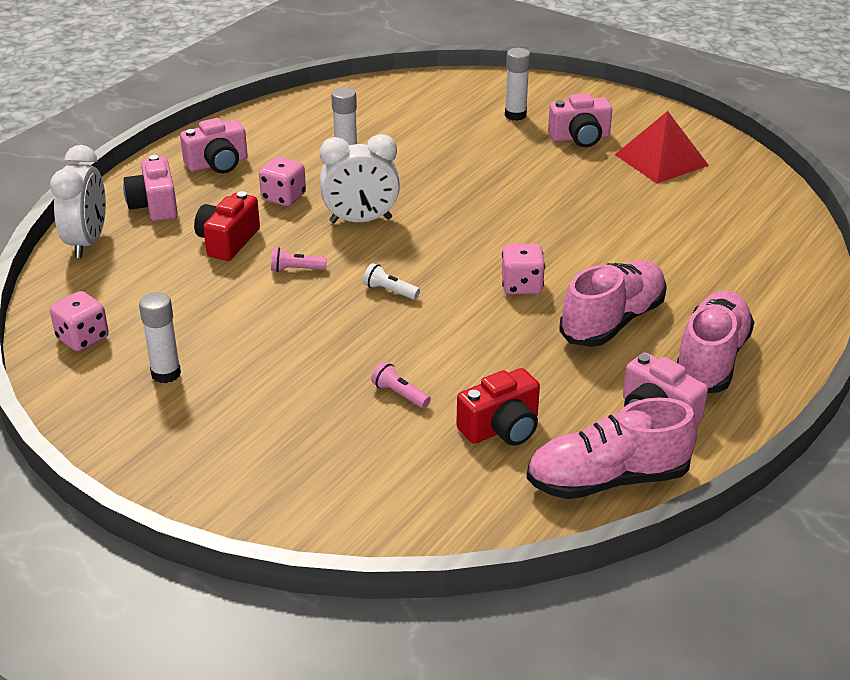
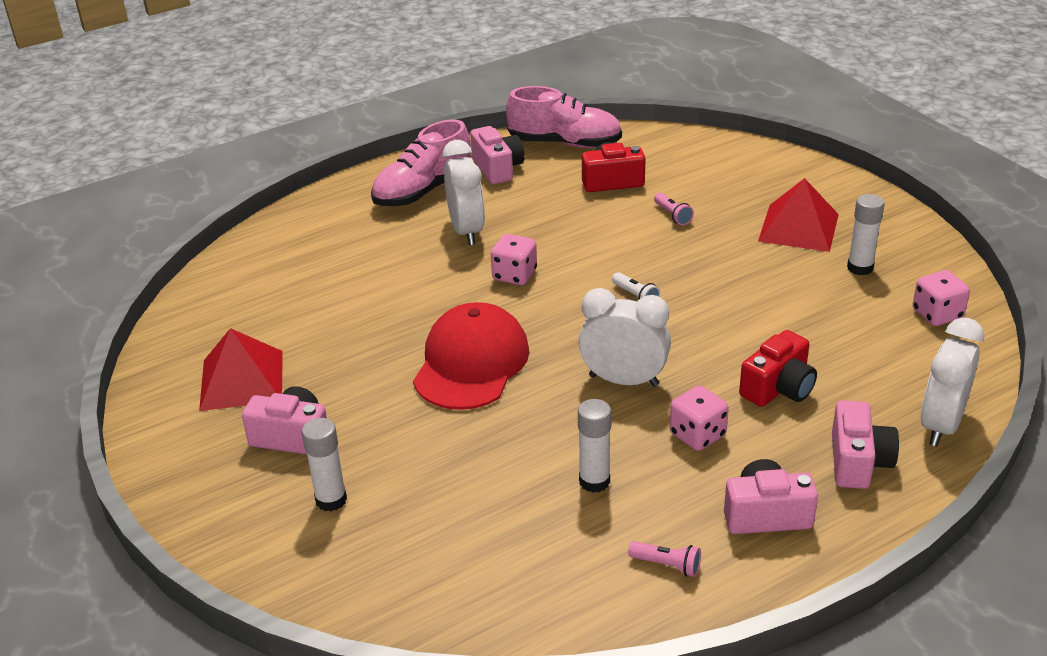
camera: 155 degrees left, 0 degrees up
pink flashlight [271,248,327,272] -> pink flashlight moved to [628,541,701,577]
pink shoe [559,260,667,347] -> white clock [443,140,485,245]
none -> red cap [413,302,530,410]
none -> red pyramid [758,178,839,252]

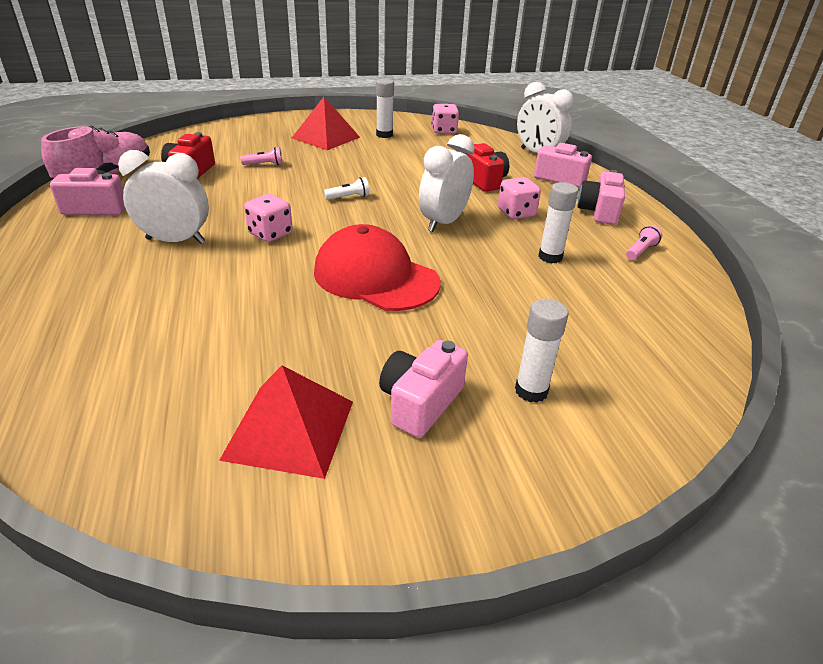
camera: 75 degrees left, 0 degrees up
pink shoe [371,120,471,206] -> none

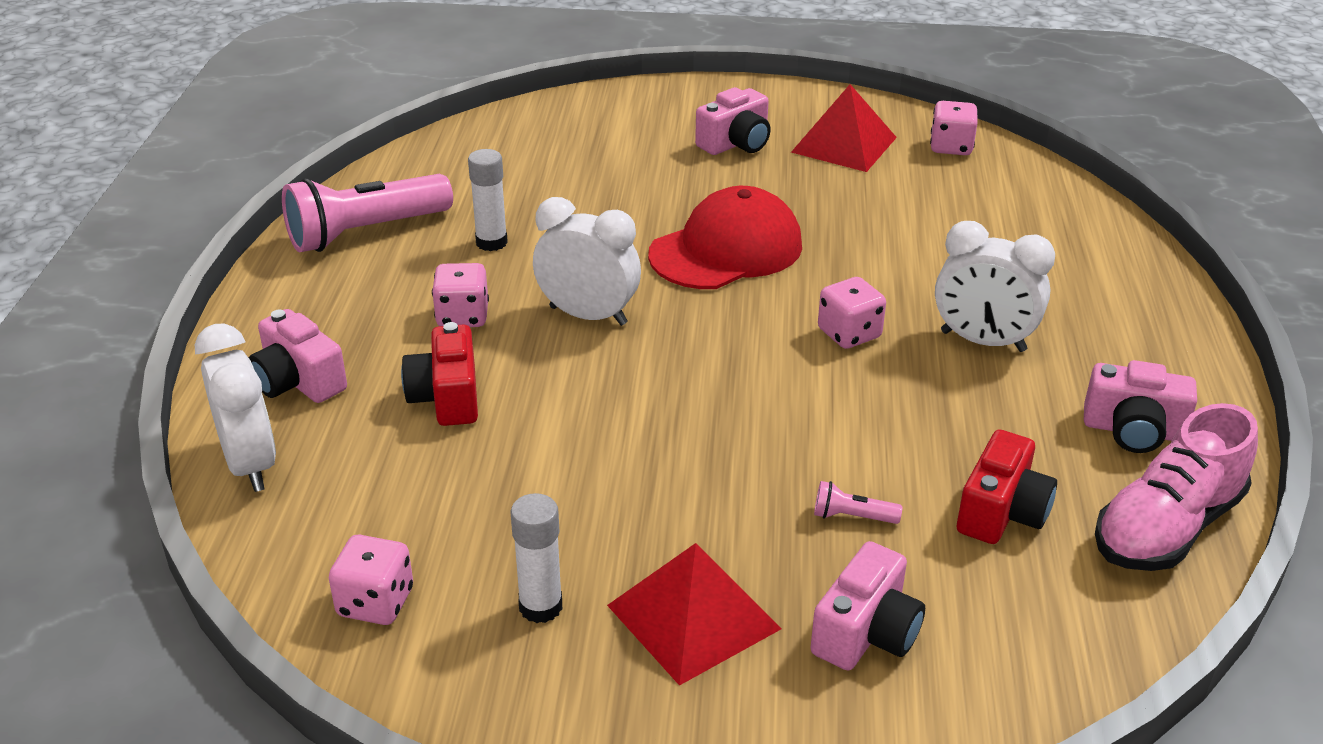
camera: 160 degrees left, 0 degrees up
red cap [314,224,441,311] -> red cap turned 90 degrees counterclockwise [648,186,802,289]
white flashlight [324,177,370,200] -> none
white clock [419,134,475,232] -> white clock turned 120 degrees counterclockwise [533,197,641,326]
white glue stick [515,299,569,403] -> none
pink camera [577,170,625,225] -> pink camera moved to [810,541,925,670]
pink flashlight [626,225,662,260] -> pink flashlight [282,174,453,252], size x2.48
none -> pink dice [930,101,978,155]

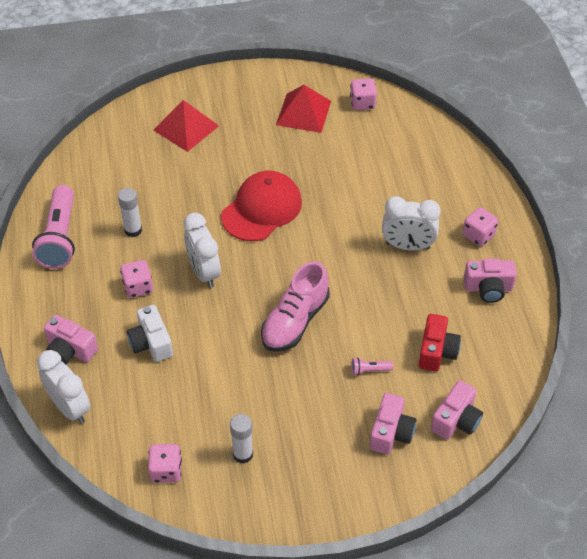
camera: 15 degrees left, 15 degrees up
pink flashlight [282,174,453,252] -> pink flashlight turned 45 degrees counterclockwise [32,185,75,269]
red camera [401,322,478,426] -> white camera [127,305,173,362]
white clock [533,197,641,326] -> white clock turned 120 degrees counterclockwise [184,213,221,288]
red pyramid [607,543,782,686] -> red pyramid moved to [153,100,219,152]
pink camera [695,87,771,155] -> pink camera moved to [431,380,483,439]
pink dice [818,277,886,349] -> pink dice moved to [462,207,498,247]
pink shoe [1095,403,1258,571] -> pink shoe moved to [261,261,330,352]

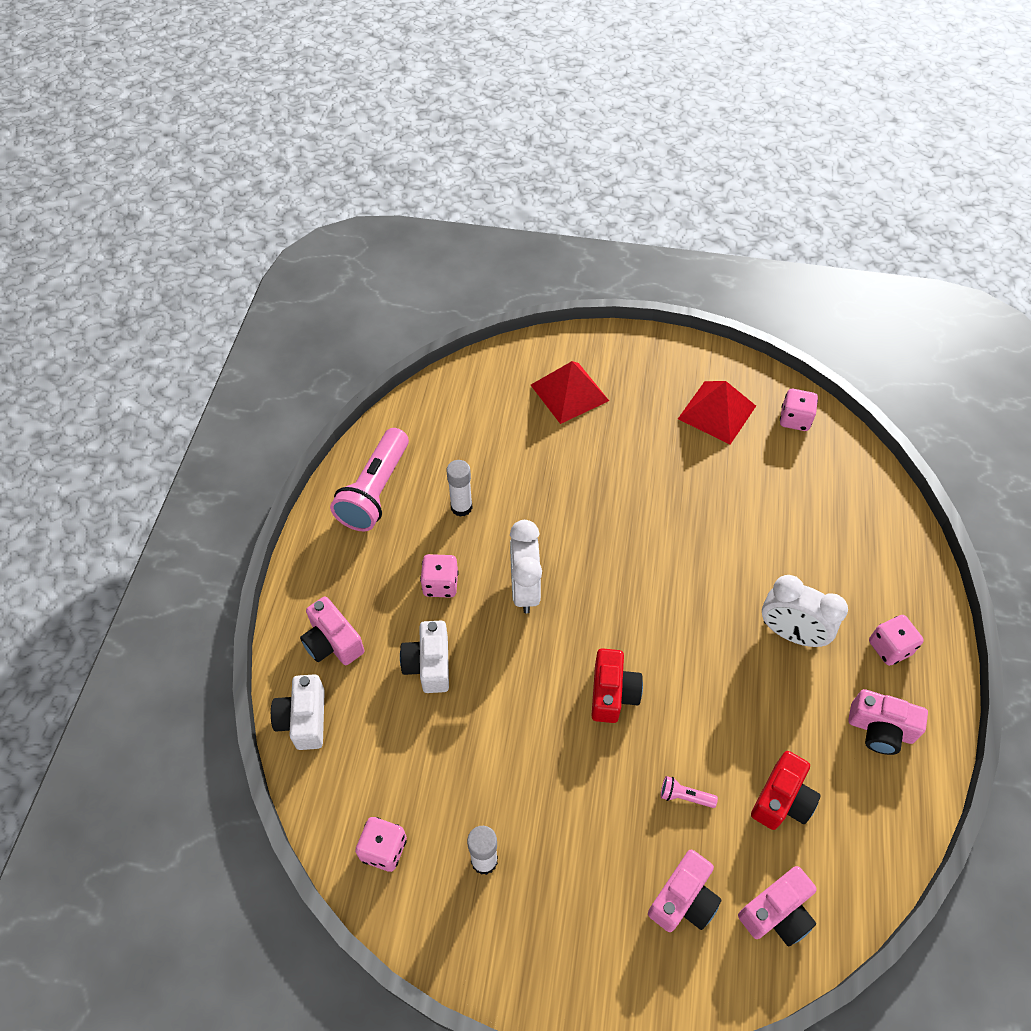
camera: 20 degrees right, 5 degrees up
white clock [37,350,90,424] -> white camera [271,674,325,750]
red cap [221,171,302,241] -> none
pink shoe [261,261,330,352] -> red camera [591,648,643,723]

